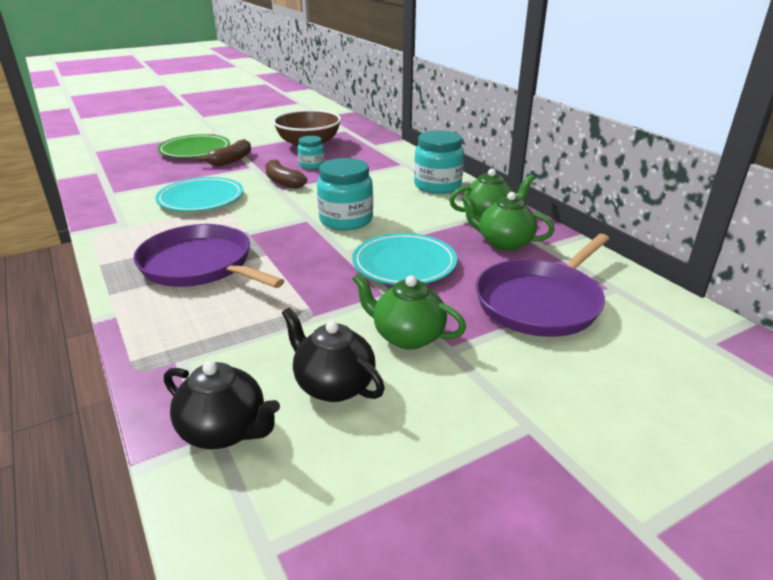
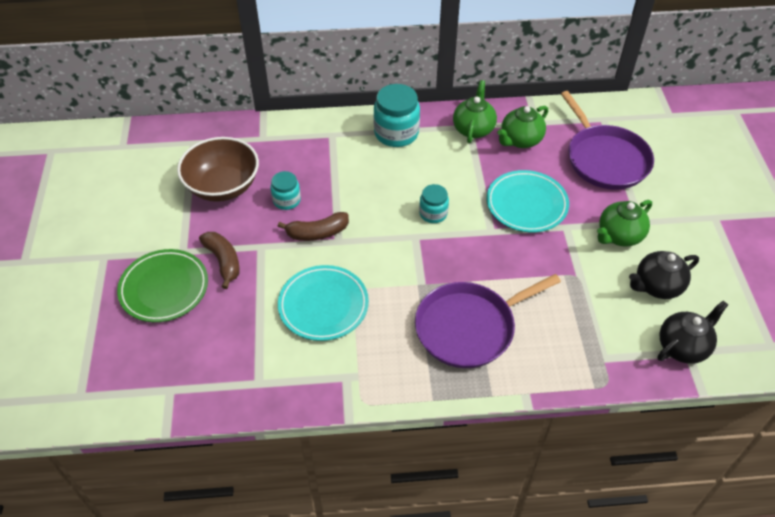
camera: 65 degrees left, 20 degrees up
turquoise jar [317,158,373,230] -> turquoise jar [419,184,449,223], size x0.58

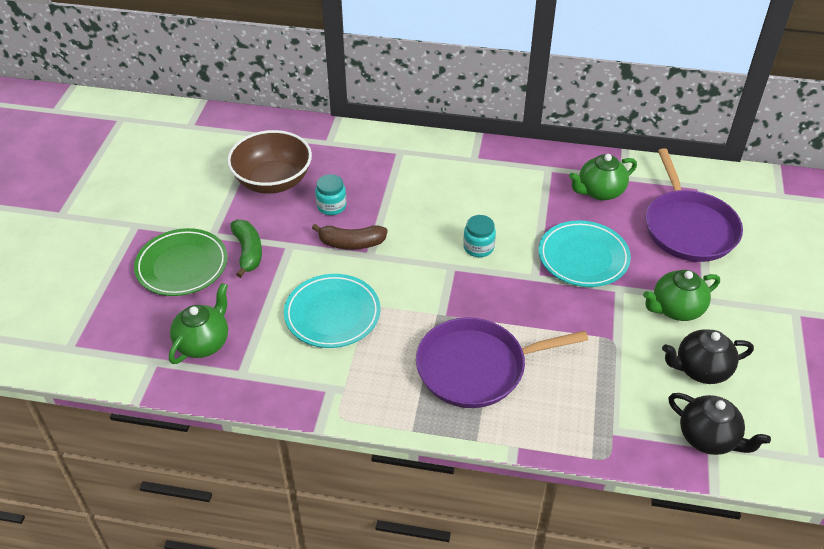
camera: 15 degrees right, 5 degrees down
brown banana [199,232,240,289] -> green banana [230,220,262,278]
turquoise jar [373,84,420,147] -> none
green teapot [453,80,497,143] -> green teapot moved to [169,283,228,364]
black teapot [657,301,728,364] -> black teapot turned 60 degrees clockwise [668,393,771,455]

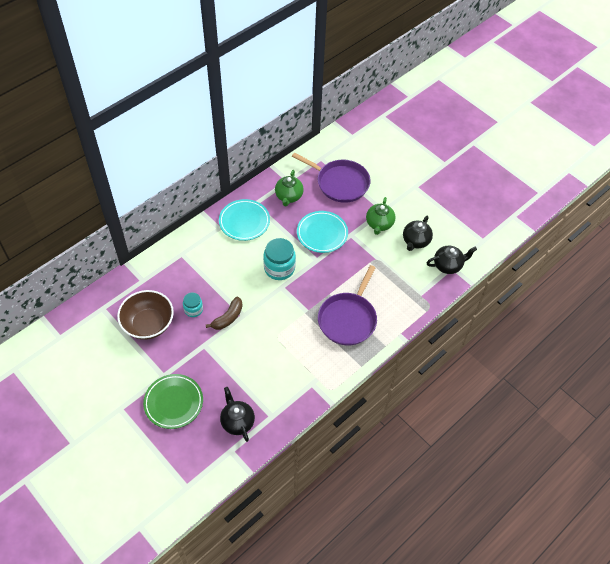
camera: 55 degrees left, 10 degrees up
green teapot [169,283,228,364] -> black teapot [220,387,255,442]
green banana [230,220,262,278] -> none
turquoise plate [284,274,381,348] -> turquoise plate moved to [219,199,270,241]
turquoise jar [463,215,496,257] -> turquoise jar [263,238,296,280], size x1.71

